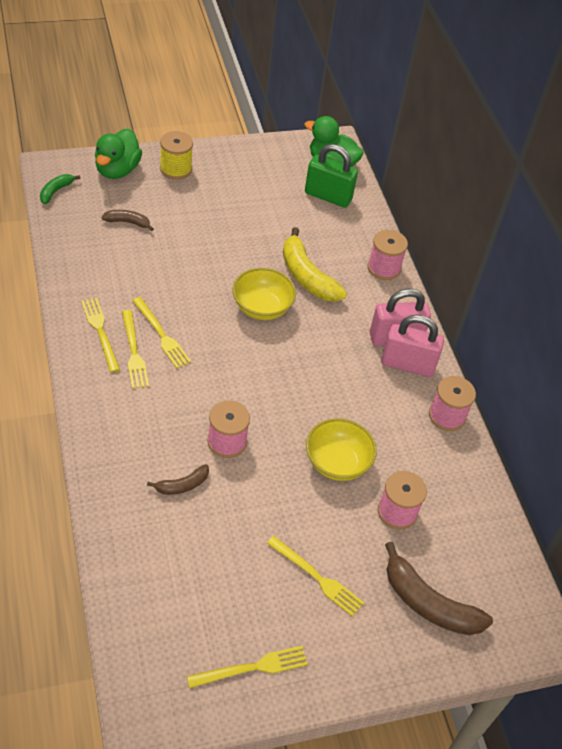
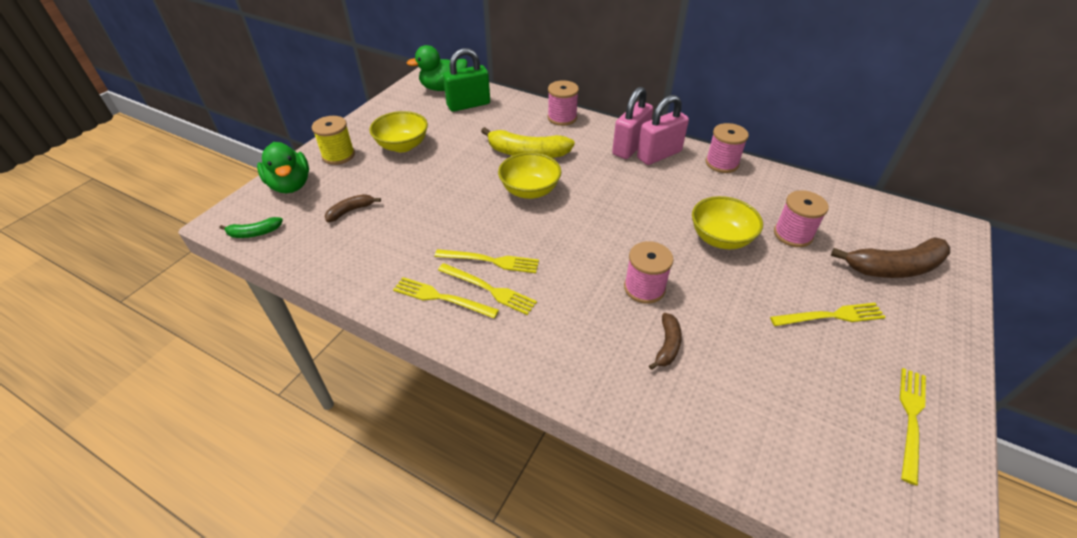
camera: 40 degrees left, 5 degrees down
green banana [40,174,81,204] -> green banana turned 90 degrees counterclockwise [220,217,283,238]
none -> yellow bowl [370,111,428,152]

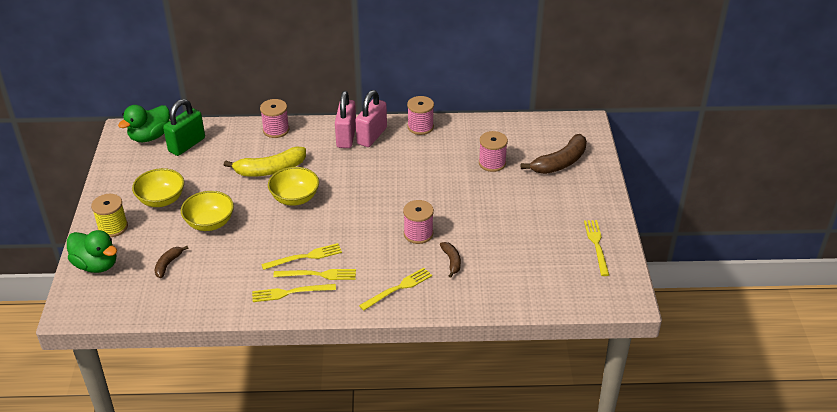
camera: 30 degrees left, 5 degrees down
green banana [220,217,283,238] -> none
yellow bowl [692,196,763,249] -> yellow bowl moved to [181,191,234,231]
yellow fork [770,303,886,326] -> yellow fork moved to [359,268,432,311]

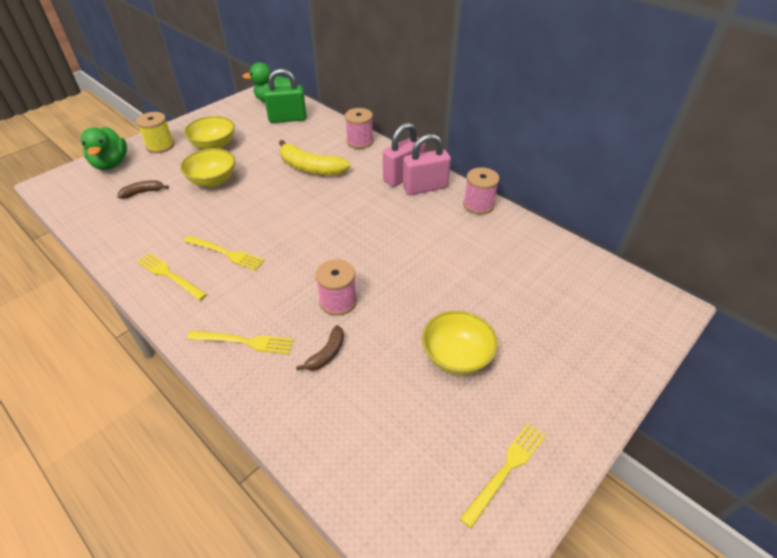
camera: 45 degrees right, 5 degrees up
yellow bowl [268,167,319,206] -> yellow bowl moved to [422,311,498,375]
yellow fork [273,269,356,280] -> none
pink spool [479,131,508,172] -> none
brown banana [521,134,587,174] -> none

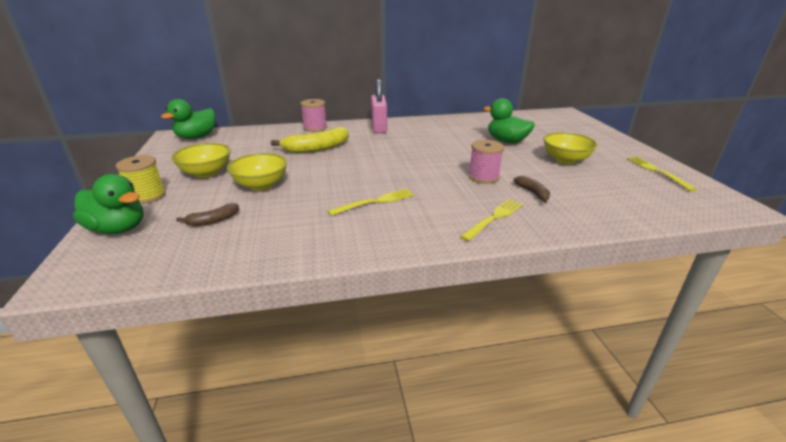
camera: 55 degrees left, 15 degrees down
brown banana [117,180,169,199] -> brown banana turned 135 degrees counterclockwise [176,203,239,226]
yellow fork [137,253,207,301] -> none
green padlock [264,69,307,123] -> none
pink padlock [403,134,451,195] -> none
pink spool [463,167,500,215] -> none
none -> green duck [484,98,535,143]

